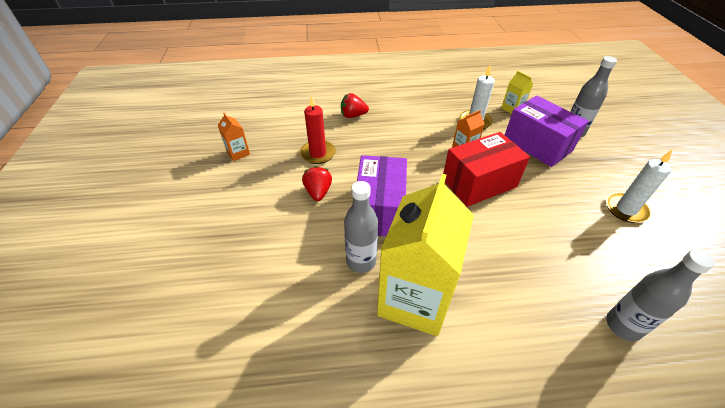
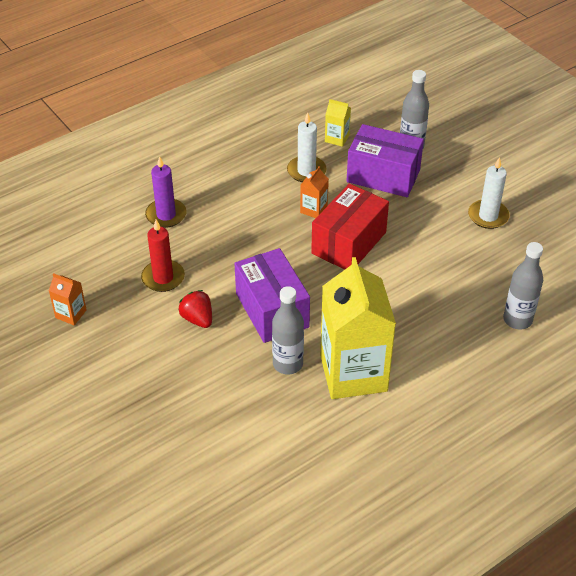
camera: 30 degrees left, 0 degrees up
red strawberry [341,93,369,118] -> purple candle [145,156,186,228]

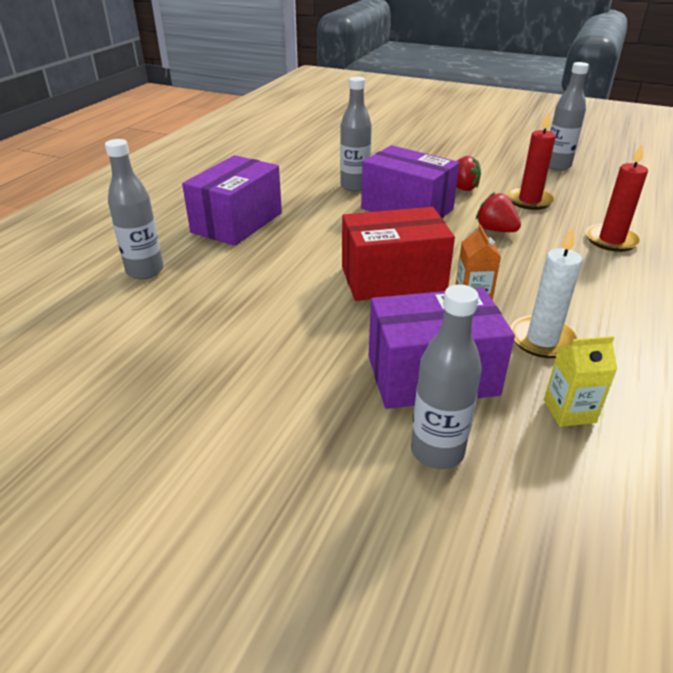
camera: 150 degrees right, 10 degrees down
orange carton [49,273,87,325] -> grey bottle [549,62,589,171]
purple candle [145,156,186,228] -> red candle [586,144,648,252]
red box [311,184,389,270] -> red box turned 75 degrees clockwise [342,207,455,301]
yellow carton [320,257,396,399] -> none
white candle [468,157,510,229] -> none
none -> purple box [182,155,282,246]
none -> red strawberry [476,192,521,232]

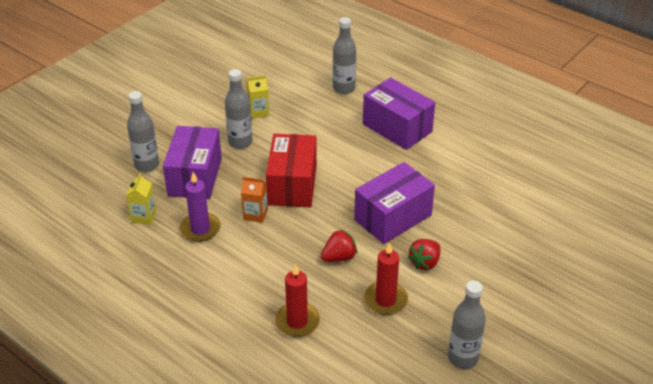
camera: 105 degrees right, 5 degrees up
grey bottle [340,77,372,192] -> grey bottle moved to [225,69,252,149]
white candle [510,227,582,358] -> purple candle [180,172,221,242]
none -> yellow carton [246,75,269,119]

